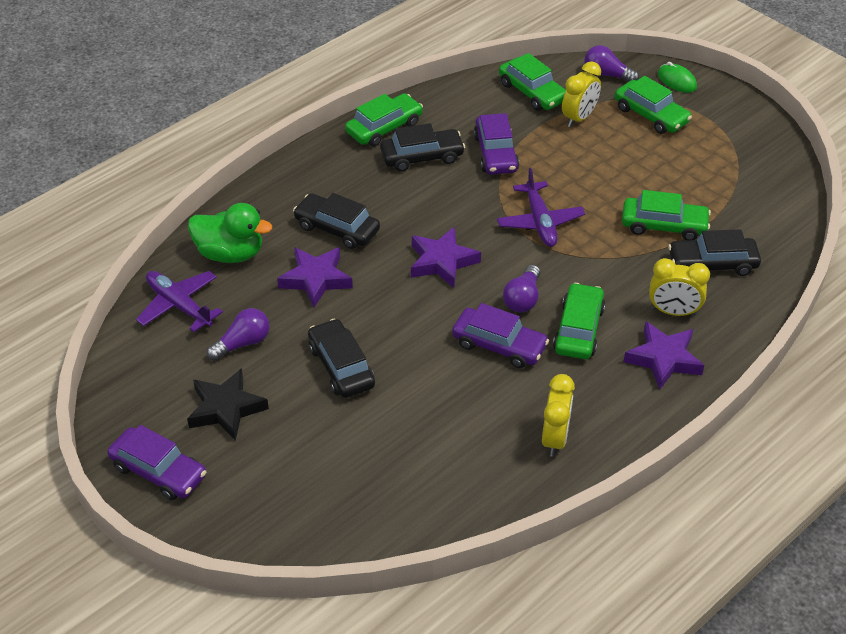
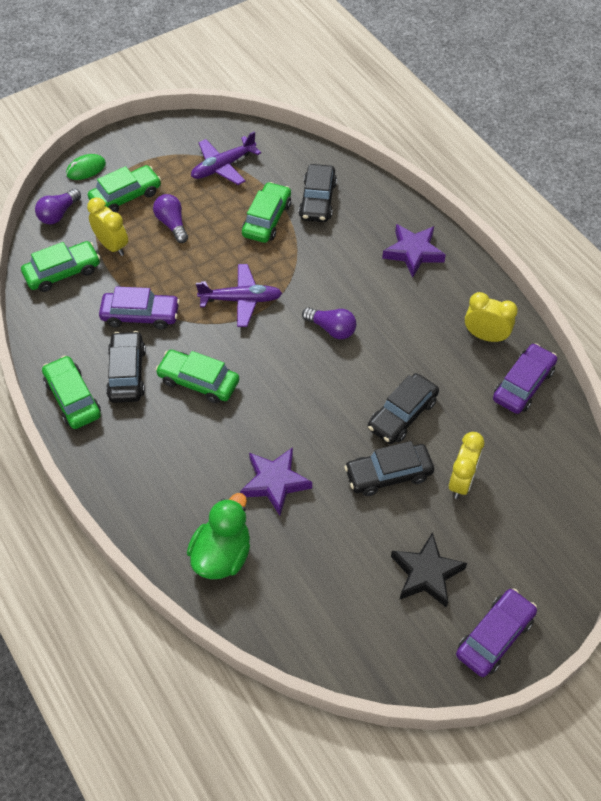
camera: 80 degrees left, 10 degrees up
purple plane [136,271,223,332] -> purple plane moved to [191,131,261,185]
purple light bulb [206,308,270,361] -> purple light bulb moved to [153,194,188,243]
black car [293,193,380,249] -> black car moved to [368,373,439,444]
purple star [411,227,481,288] -> none
purple car [452,303,549,368] -> purple car moved to [493,343,557,414]
green car [553,283,605,359] -> green car moved to [155,350,239,404]
yellow clock [649,258,710,316] -> yellow clock moved to [449,432,484,499]

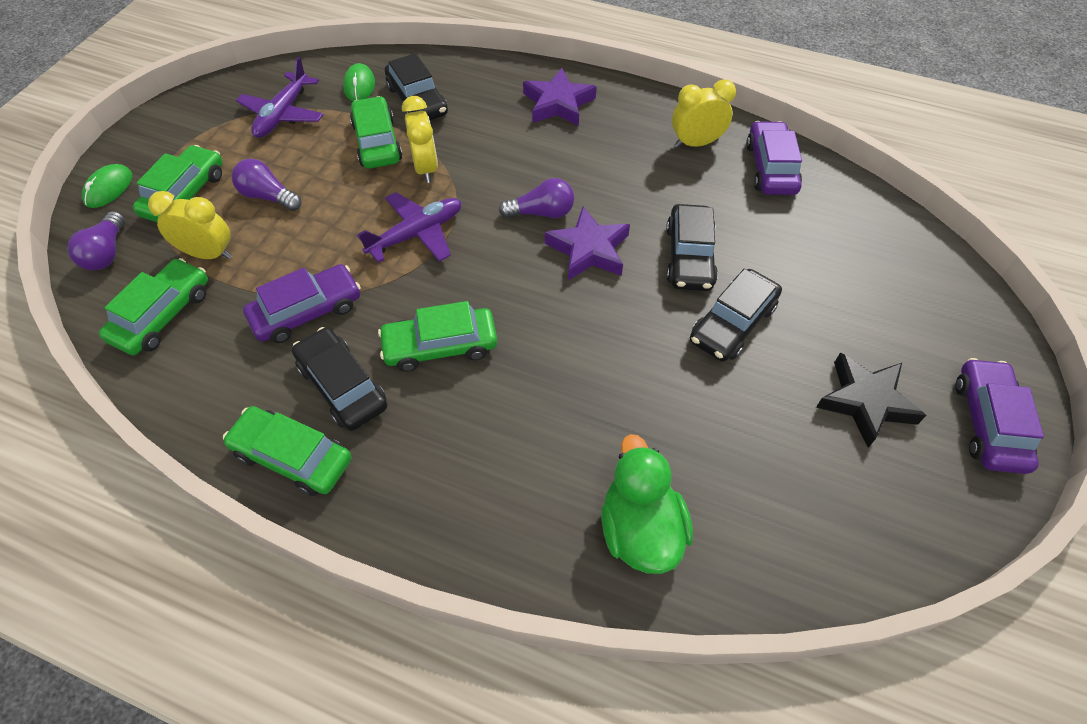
camera: 35 degrees left, 0 degrees up
purple star [240,447,312,515] -> purple star moved to [545,207,630,281]
yellow clock [449,432,484,499] -> yellow clock moved to [402,96,438,183]
none -> green mouse [343,63,375,101]

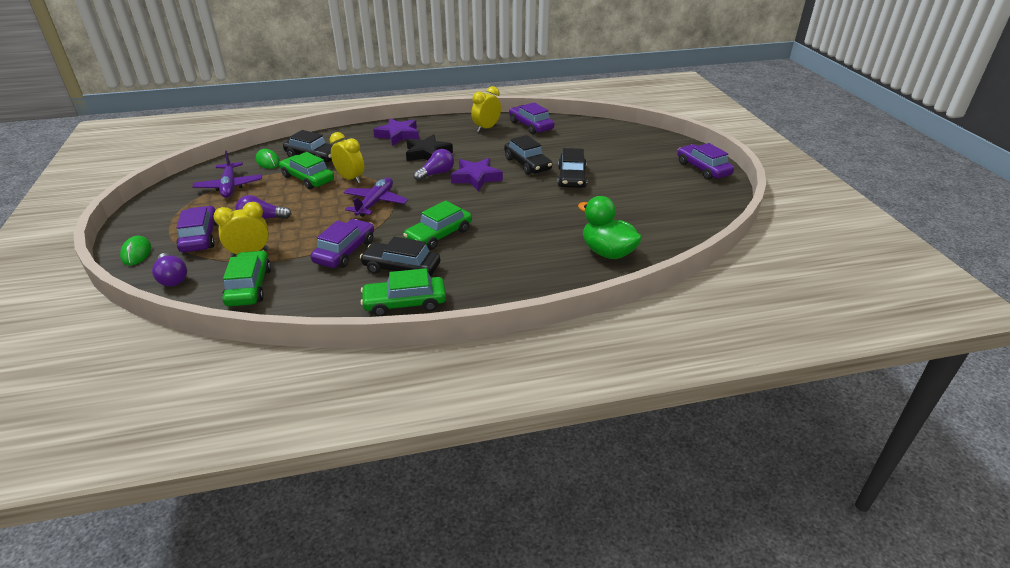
camera: 35 degrees left, 20 degrees down
green car [133,145,223,222] -> purple car [176,206,218,252]
black star [816,352,927,448] -> black star moved to [406,134,453,161]

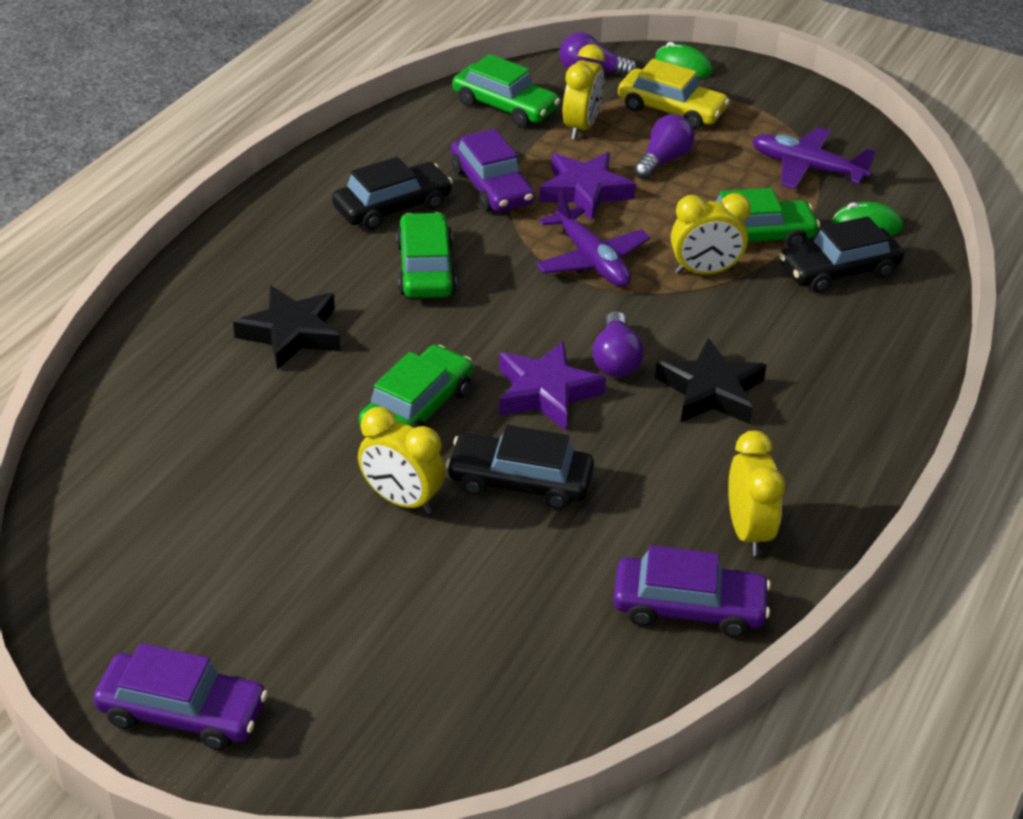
camera: 130 degrees right, 5 degrees up
purple car [176,206,218,252] -> yellow car [618,59,730,129]
green car [361,268,446,316] -> green car moved to [359,345,473,428]
purple star [373,118,419,146] -> purple star moved to [539,152,636,221]
black car [558,148,587,188] -> yellow clock [358,407,445,514]
green duck [578,196,642,259] -> none
none -> black star [233,285,340,370]

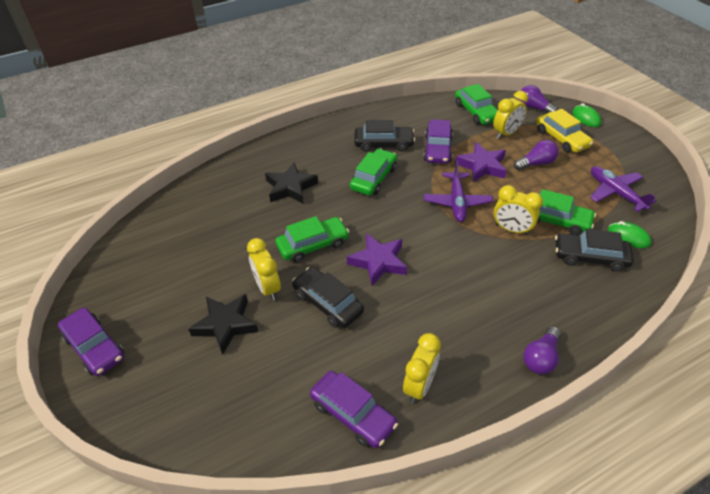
camera: 35 degrees right, 5 degrees up
purple light bulb [592,311,644,377] -> purple light bulb moved to [523,326,561,374]
black star [655,338,767,424] -> black star moved to [189,294,258,355]

